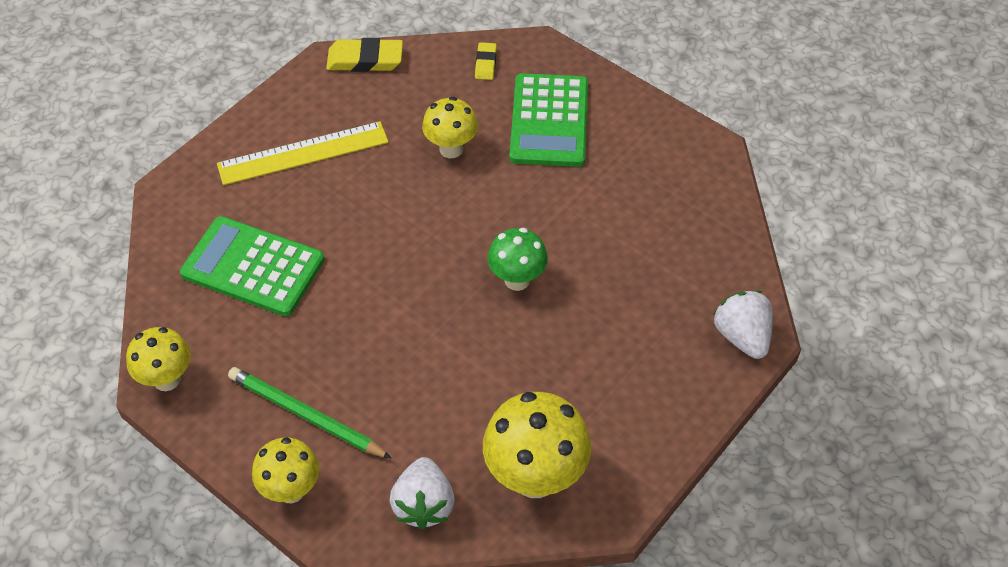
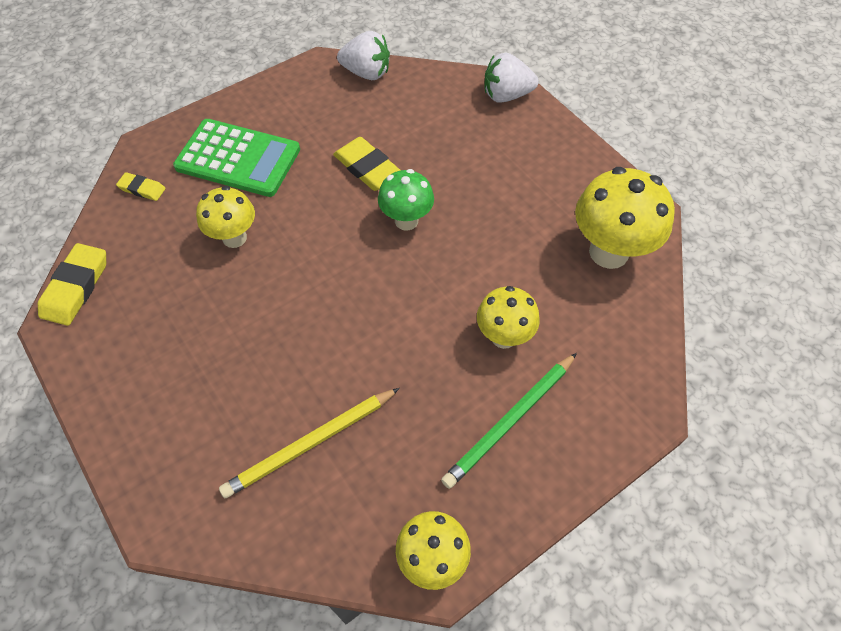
camera: 75 degrees left, 5 degrees up
green calculator [180,216,325,316] -> yellow pencil [219,388,400,498]
yellow ruler [217,121,389,185] -> none
yellow mushroom [252,437,319,503] -> yellow mushroom moved to [477,286,540,349]
white strawberry [390,457,455,530] -> white strawberry moved to [337,31,390,80]
none -> yellow eraser [333,137,400,191]

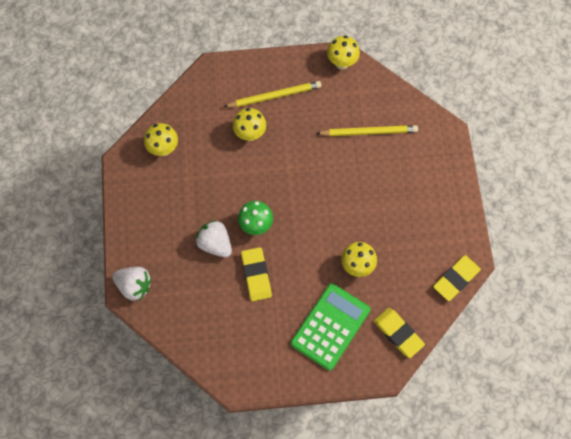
camera: 150 degrees left, 10 degrees up
yellow eraser [116,172,166,201] -> yellow eraser [374,308,425,358], size x1.74
green calculator [173,119,300,197] -> green calculator turned 75 degrees clockwise [291,283,370,371]
white strawberry [337,31,390,80] -> white strawberry moved to [195,220,232,257]
green pencil [441,353,577,489] -> yellow pencil [224,81,322,107]
yellow mushroom [575,167,675,269] -> yellow mushroom [144,123,178,156], size x0.62

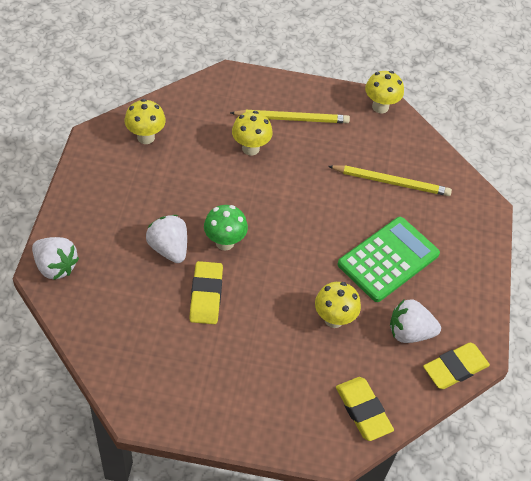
camera: 10 degrees right, 15 degrees down
green calculator [291,283,370,371] -> green calculator moved to [338,217,440,302]
none -> white strawberry [390,299,441,343]

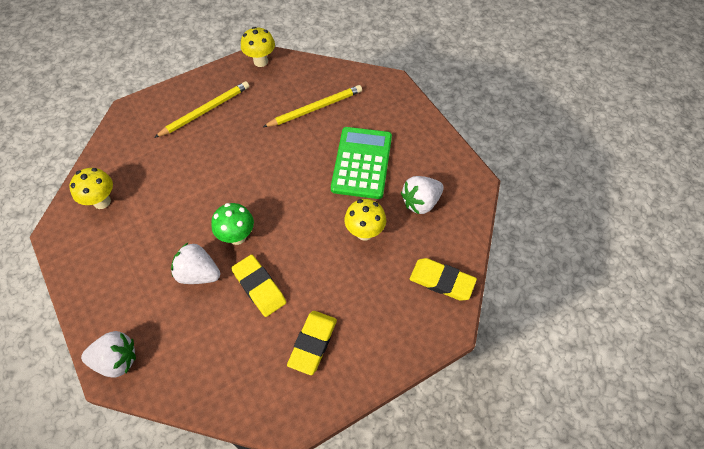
camera: 35 degrees left, 5 degrees up
yellow mushroom [232,111,273,155] -> none
yellow eraser [423,343,490,389] -> yellow eraser moved to [287,311,337,375]

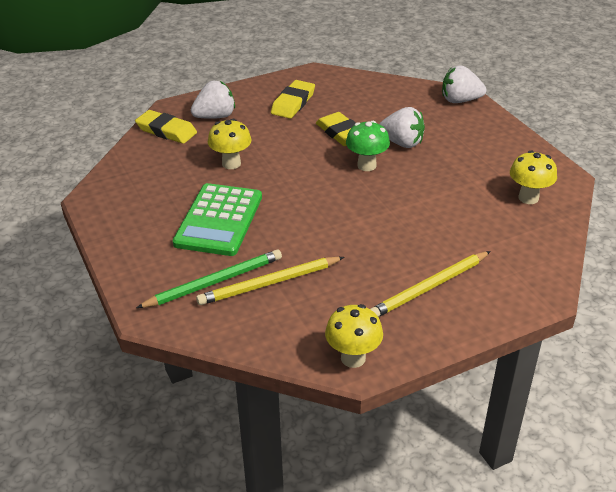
camera: 175 degrees left, 20 degrees down
white strawberry [401,176,444,214] -> white strawberry moved to [191,81,235,119]
none -> green pencil [136,249,282,308]

